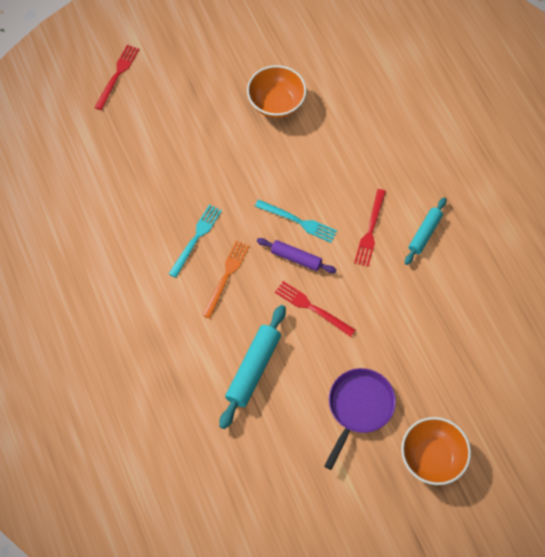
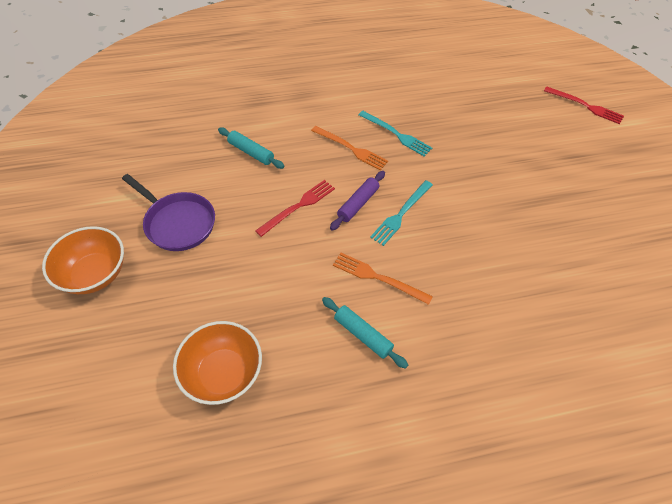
camera: 100 degrees right, 10 degrees down
turquoise rolling pin [219,305,286,429] -> turquoise rolling pin [218,127,284,169], size x0.64
orange bowl [247,65,306,118] -> orange bowl moved to [173,321,262,405]
red fork [354,189,386,267] -> orange fork [333,253,433,305]

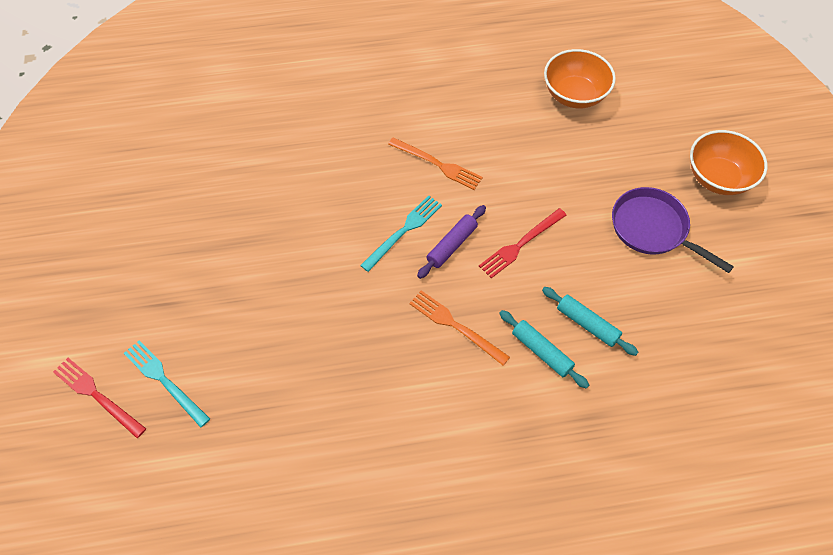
camera: 175 degrees left, 5 degrees up
turquoise rolling pin [322,297,408,369] -> turquoise rolling pin moved to [499,310,589,389]
turquoise fork [358,111,432,156] -> turquoise fork moved to [124,340,210,428]

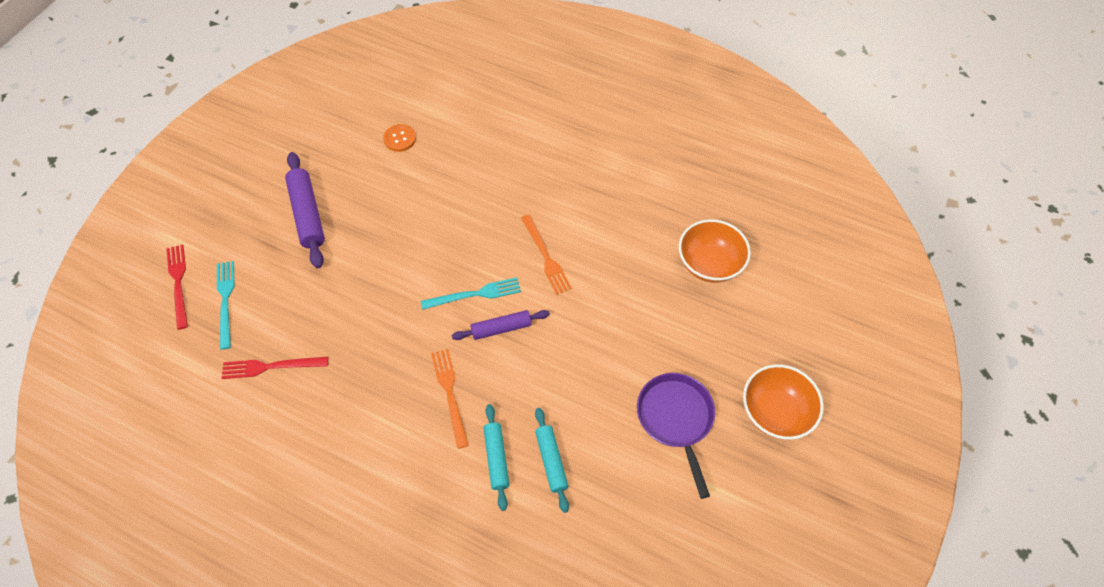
camera: 35 degrees right, 0 degrees up
red fork [479,208,567,278] -> red fork moved to [221,357,328,379]
none -> purple rolling pin [285,152,325,268]
none -> orange button [383,124,416,152]

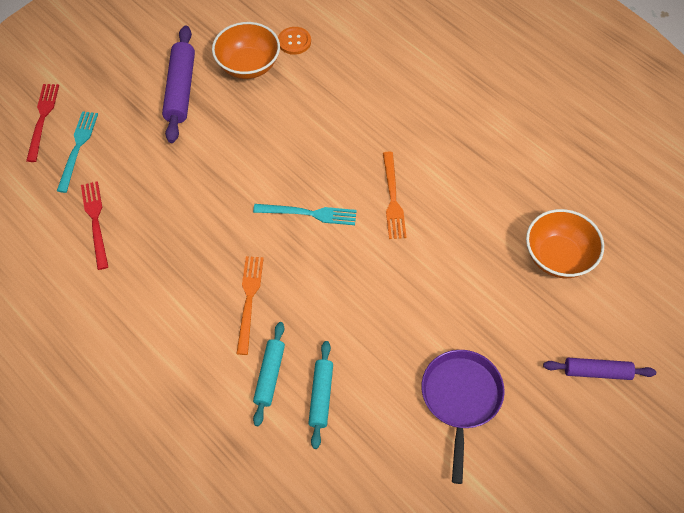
camera: 20 degrees right, 0 degrees up
red fork [221,357,328,379] -> red fork turned 60 degrees clockwise [81,181,108,270]
purple rolling pin [452,310,550,340] -> purple rolling pin moved to [543,358,656,380]
orange bowl [743,364,824,440] -> orange bowl moved to [212,22,280,79]

